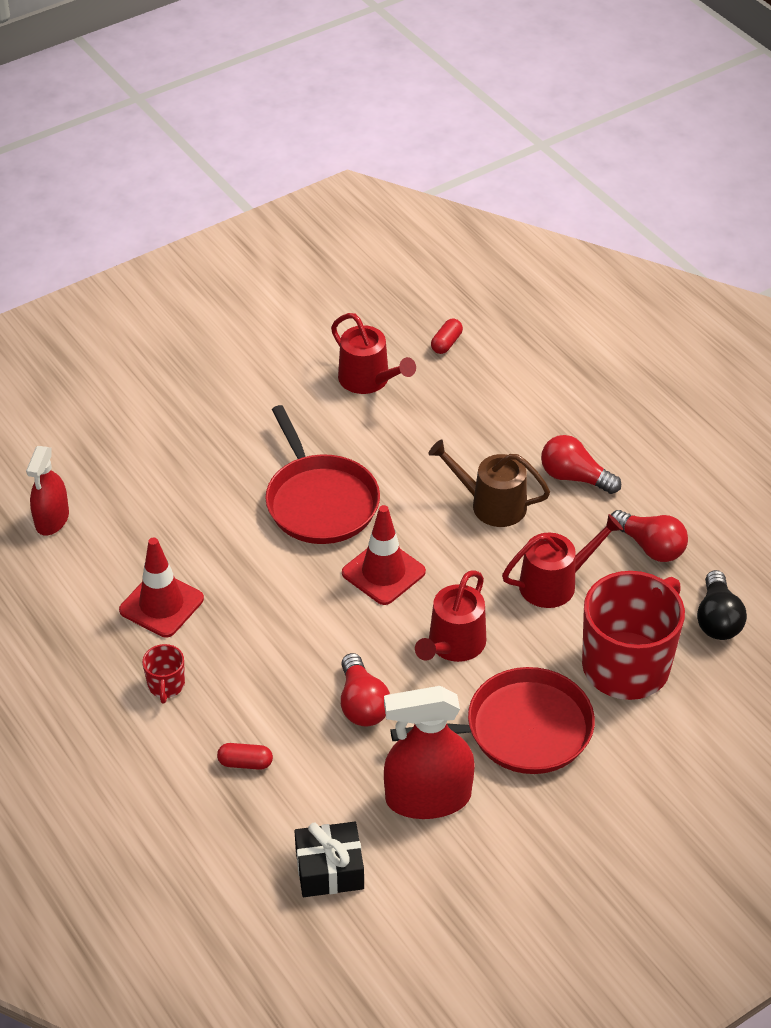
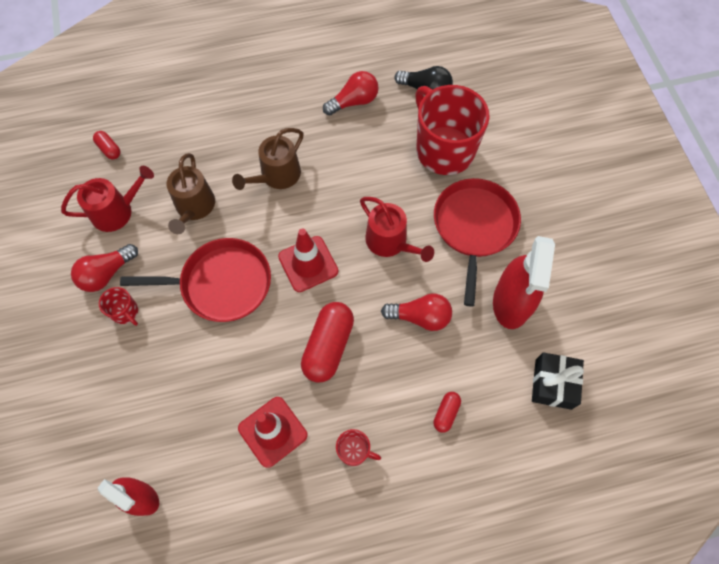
camera: 70 degrees left, 20 degrees up
red watering can [502,514,623,608] -> none
red light bulb [541,435,621,494] -> red light bulb moved to [71,244,138,292]
none -> red mug [99,287,138,326]
none -> brown watering can [167,153,215,234]
none -> red capsule [301,302,354,383]

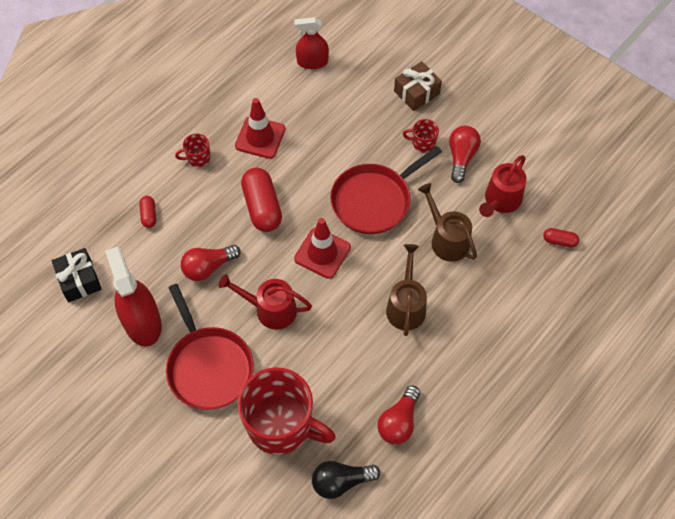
camera: 145 degrees right, 5 degrees down
none -> brown gift [394,61,442,111]

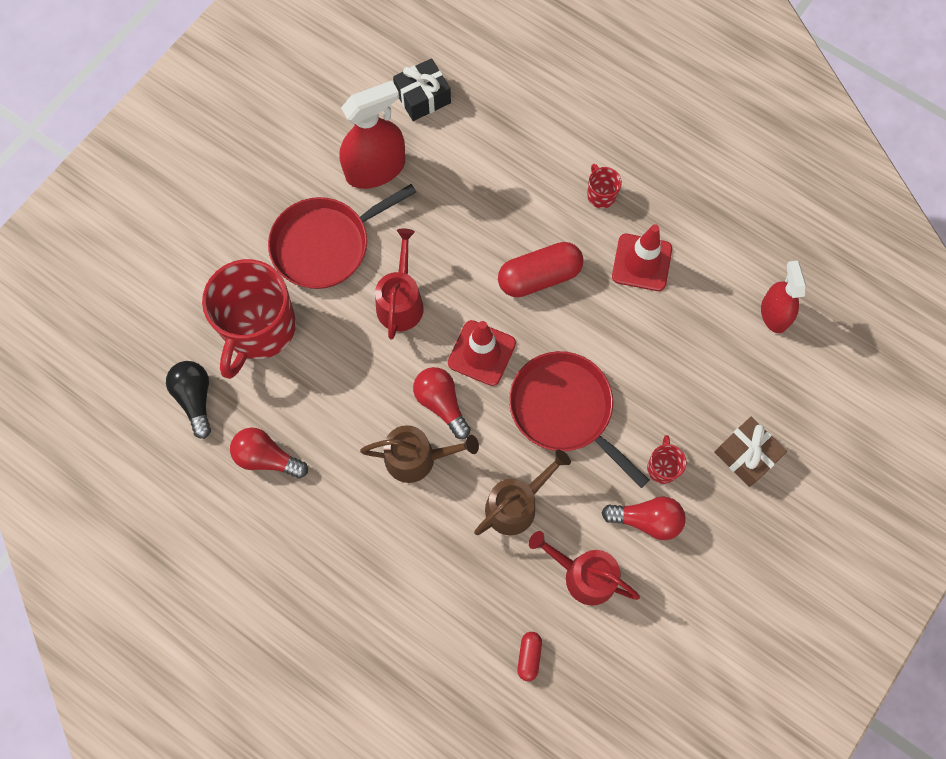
camera: 85 degrees right, 10 degrees up
red capsule [139,196,156,228] -> none
red light bulb [181,245,241,281] -> red light bulb moved to [413,367,471,439]

